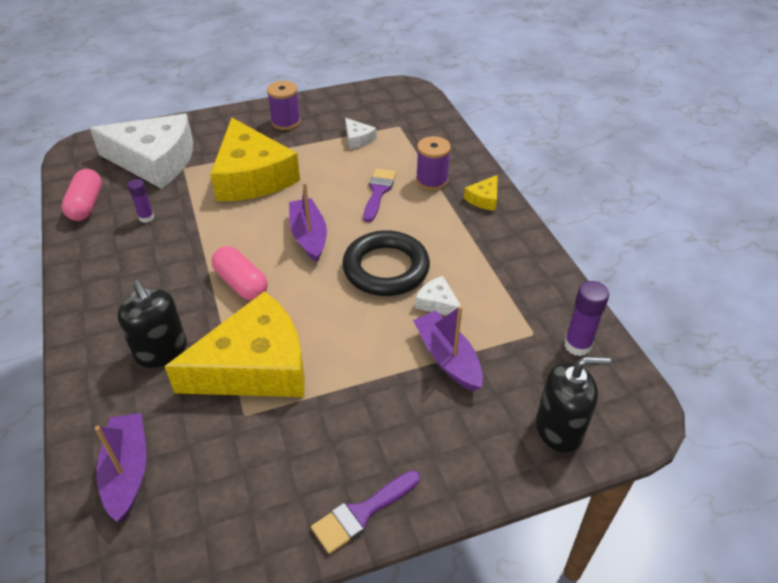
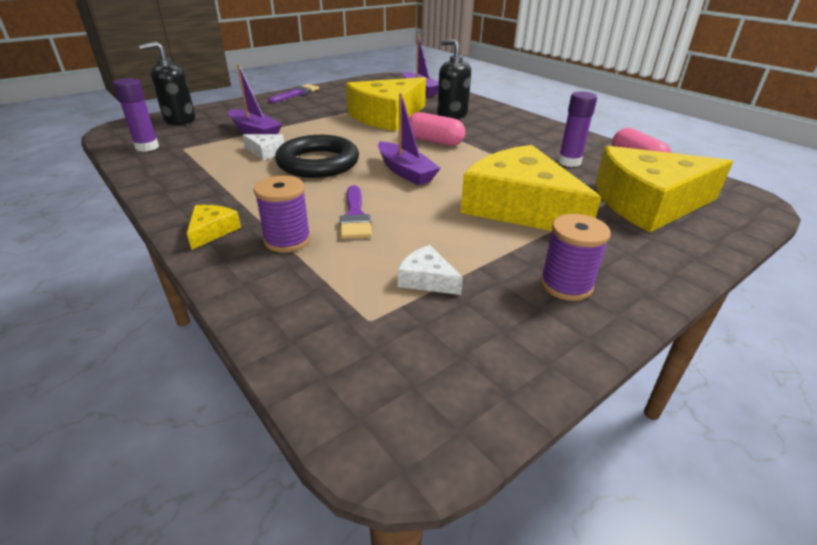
camera: 160 degrees right, 10 degrees down
white cheese [90,114,193,189] -> yellow cheese [595,146,733,232]
purple glue stick [128,179,154,223] -> purple glue stick [558,92,597,167], size x1.53

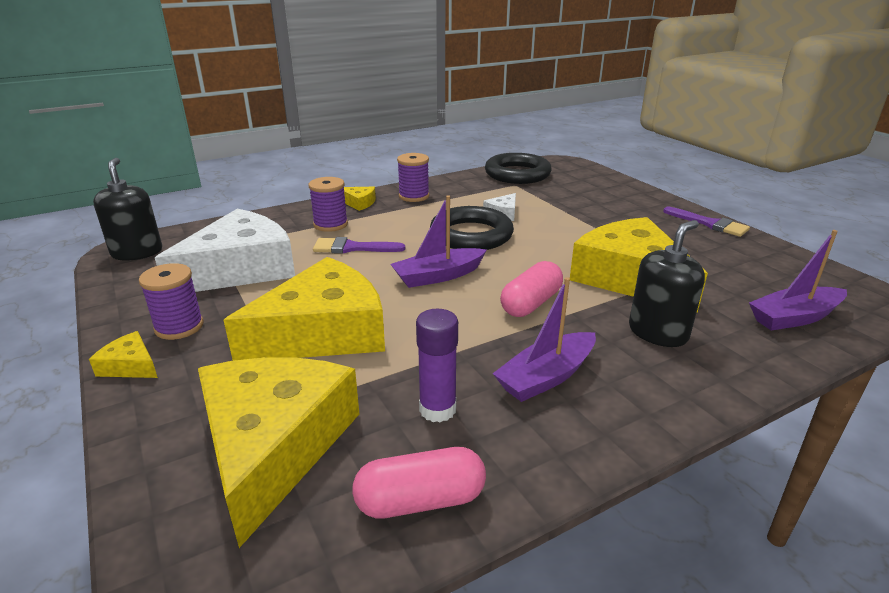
camera: 100 degrees right, 5 degrees down
purple glue stick [113,78,159,152] -> black ring [485,153,552,184]
black soap dispenser [139,41,195,125] -> black soap dispenser moved to [93,158,162,260]
purple boat [228,63,282,134] -> purple boat moved to [492,277,596,402]
white cheese [398,245,463,295] -> white cheese [155,209,295,292], size x2.47
none -> yellow cheese [89,331,158,378]
none -> purple spool [397,153,429,202]

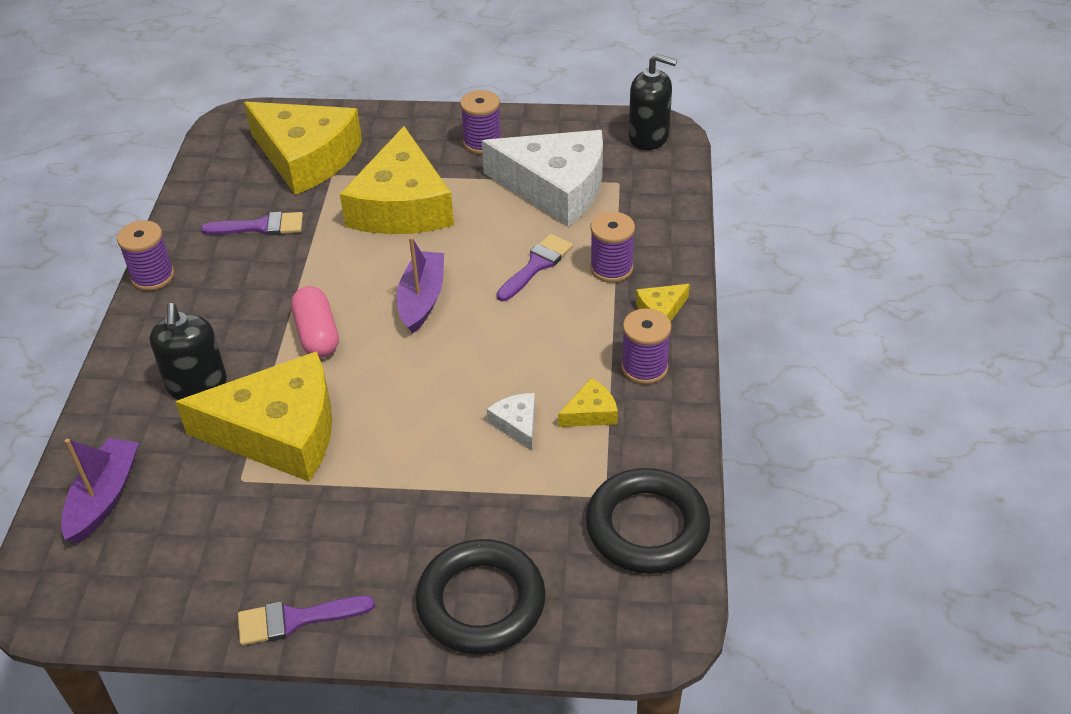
camera: 125 degrees right, 15 degrees up
yellow cheese [89,331,158,378] -> yellow cheese moved to [558,378,618,427]
white cheese [155,209,295,292] -> white cheese turned 60 degrees counterclockwise [482,130,603,226]
pink capsule [352,447,486,518] -> none
purple glue stick [416,309,458,423] -> purple brush [201,212,303,236]
black ring [430,206,514,250] -> black ring moved to [416,539,546,654]
purple boat [492,277,596,402] -> none
none -> purple spool [117,220,174,291]

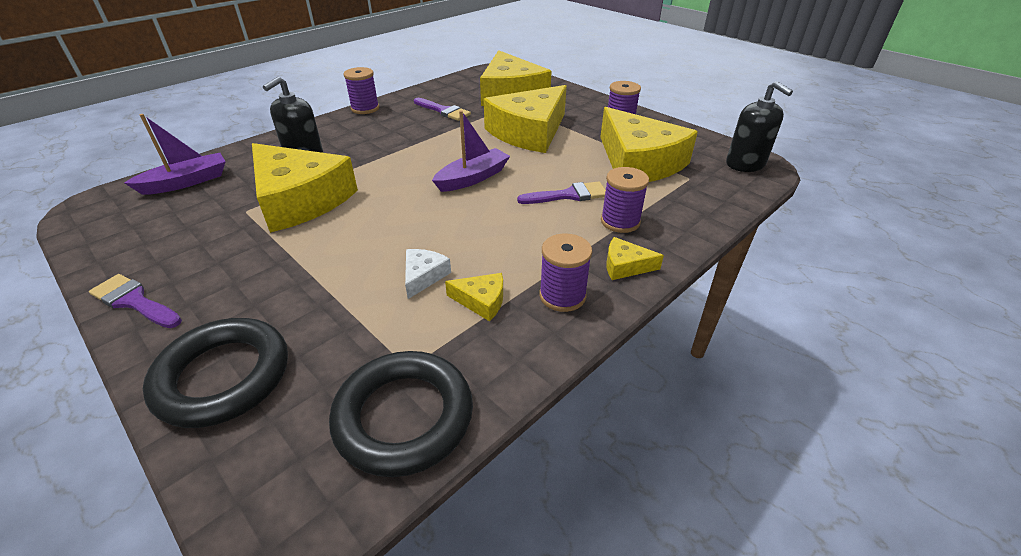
camera: 40 degrees right, 5 degrees down
pink capsule [291,286,339,358] -> none
white cheese [482,130,603,226] -> yellow cheese [600,107,698,182]

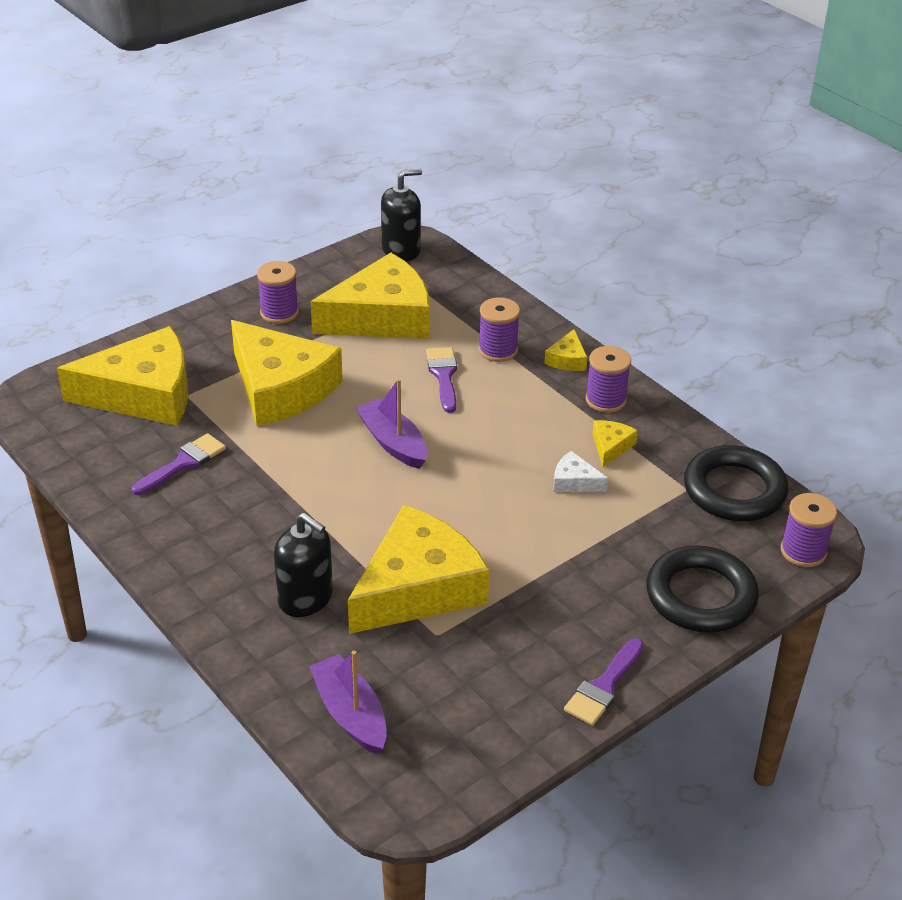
camera: 85 degrees left, 0 degrees up
purple spool [344,67,379,114] -> purple spool moved to [781,493,837,567]

